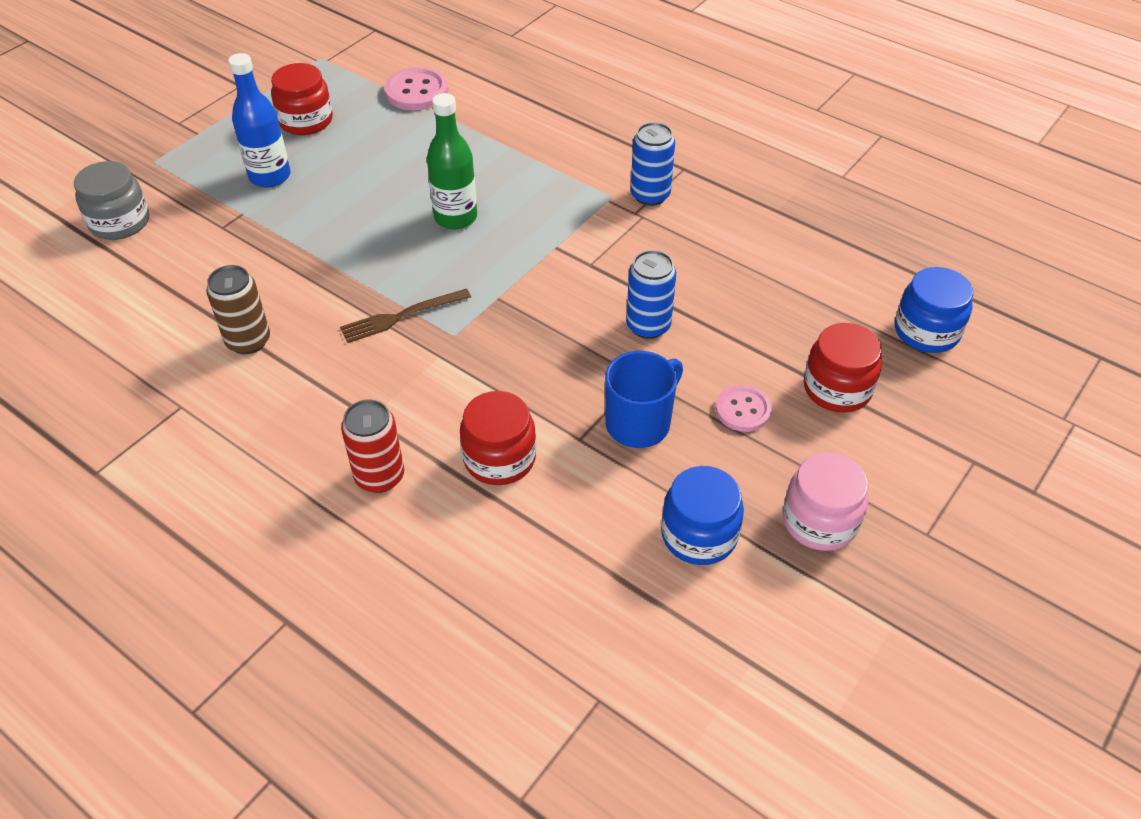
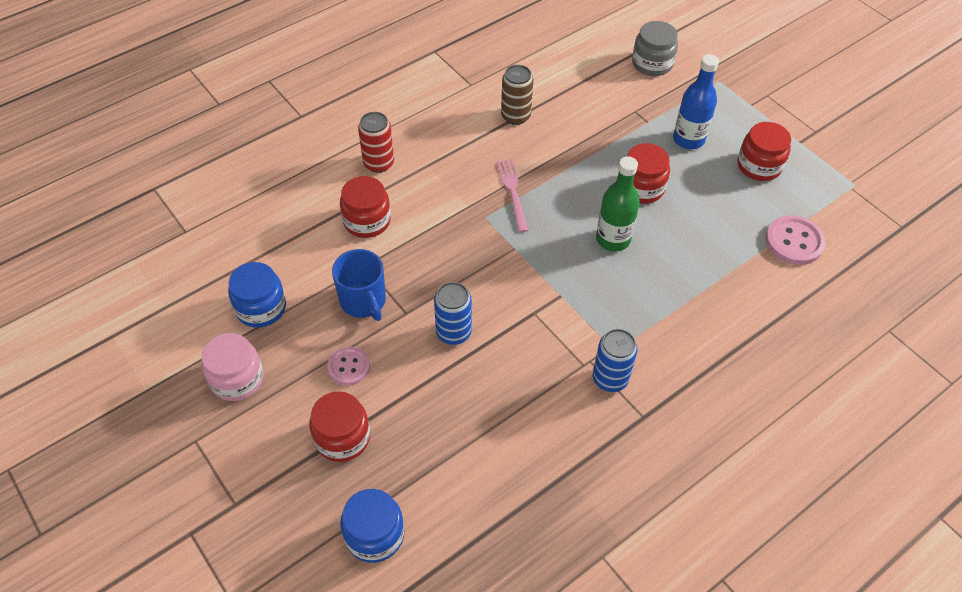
camera: 105 degrees right, 5 degrees up
brown fork [340,288,471,343] -> pink fork [497,159,528,232]
none -> red jar [626,143,670,204]

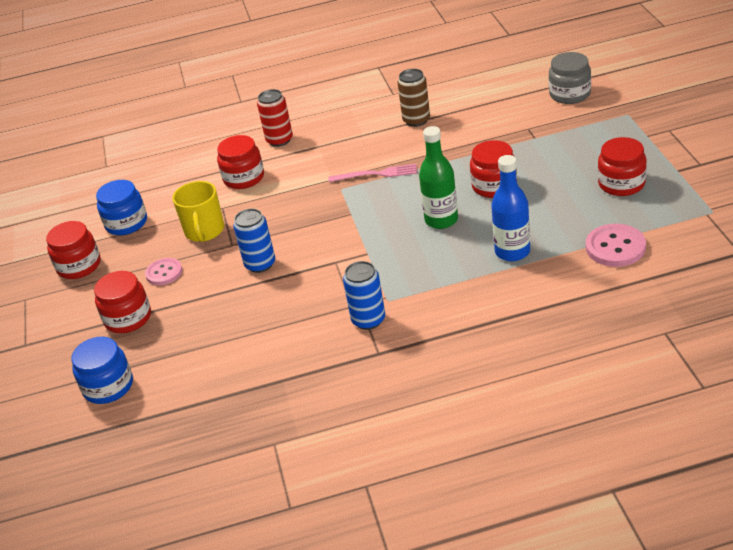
camera: 30 degrees right, 15 degrees down
pink jar [201,333,263,401] -> red jar [46,221,101,279]
blue mug [332,249,386,321] -> yellow mug [172,181,224,242]
pink fork [497,159,528,232] -> pink fork turned 75 degrees clockwise [328,164,417,182]
blue bottle [673,54,719,149] -> blue bottle moved to [491,155,530,261]

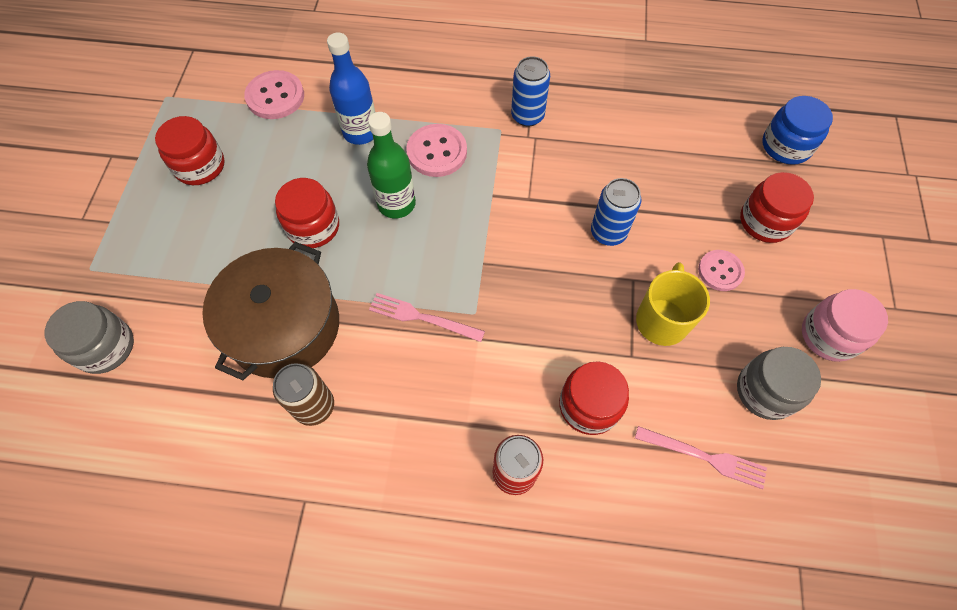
camera: 165 degrees left, 25 degrees up
red jar [46,221,101,279] -> pink jar [802,289,888,362]
blue jar [96,180,147,235] -> grey jar [737,347,821,420]
none -> brown pot [202,242,339,380]
none -> pink button [406,124,467,177]
none -> pink fork [635,426,767,489]

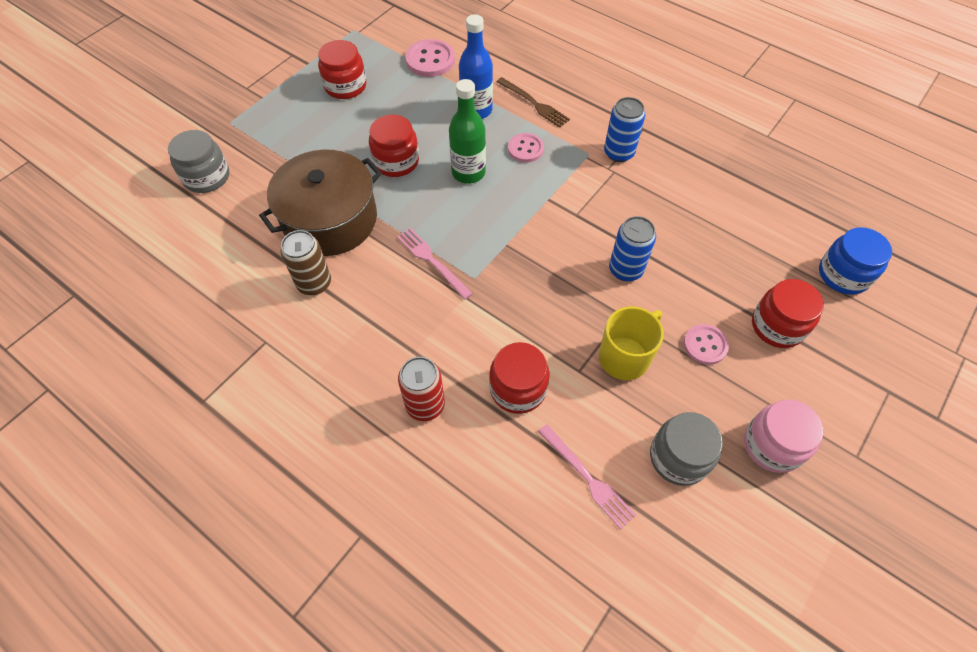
camera: 30 degrees right, 5 degrees down
pink button [406,124,467,177] -> pink button [508,133,544,163], size x0.67
none -> brown fork [496,77,570,128]

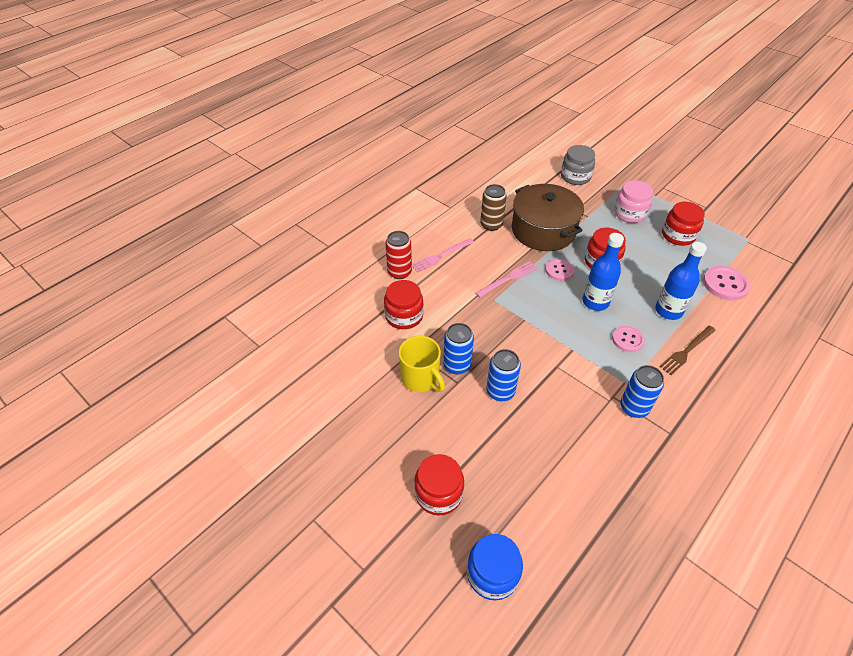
camera: 95 degrees right, 10 degrees down
green bottle [449,79,486,184] -> blue bottle [582,233,624,311]
pink fork [538,424,636,529] -> pink fork moved to [412,238,474,272]
grey jar [650,412,723,486] -> none
pink button [684,324,729,365] -> pink button moved to [546,259,574,281]
pink jar [744,400,823,473] -> pink jar moved to [614,180,653,223]
none -> blue can [443,323,474,374]

